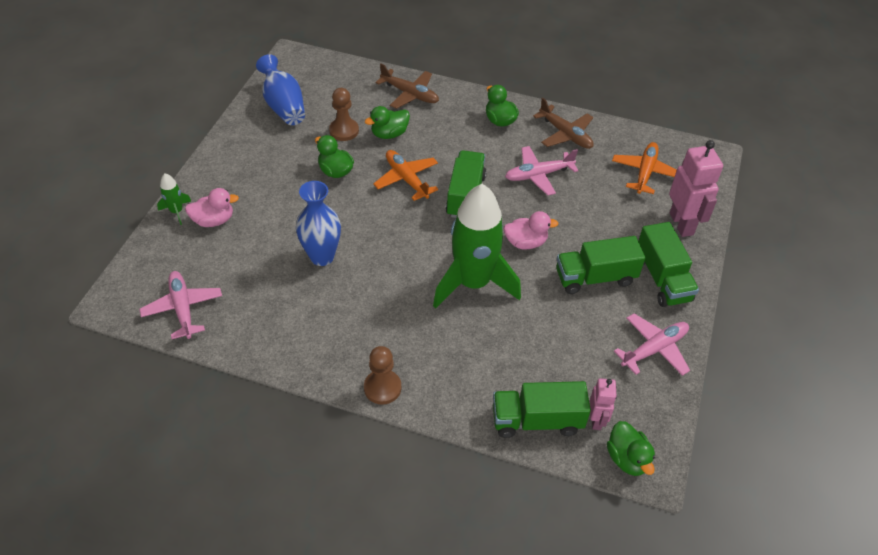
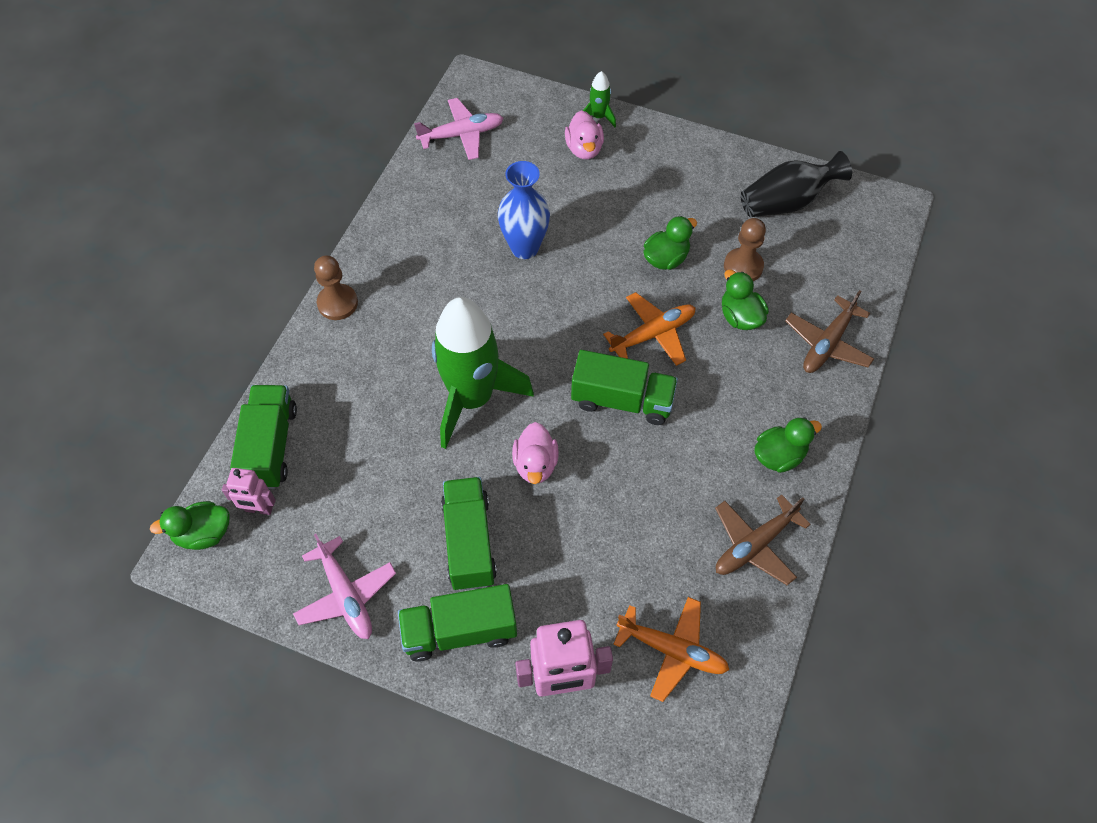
camera: 95 degrees right, 10 degrees up
blue vase [256,54,305,125] -> black vase [741,151,852,217]
pink plane [505,146,579,196] -> none

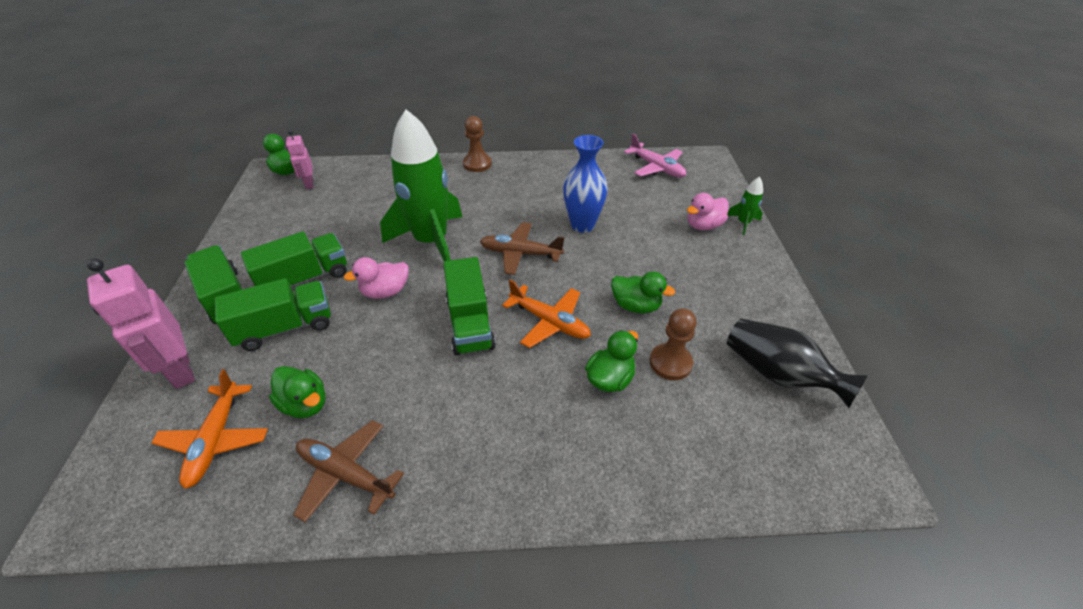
camera: 65 degrees right, 15 degrees down
green truck [230,385,297,489] -> green truck moved to [215,278,331,351]
pink plane [293,534,396,639] -> none
green duck [754,417,822,473] -> green duck moved to [269,366,326,418]
brown plane [785,290,874,373] -> brown plane moved to [480,222,565,275]

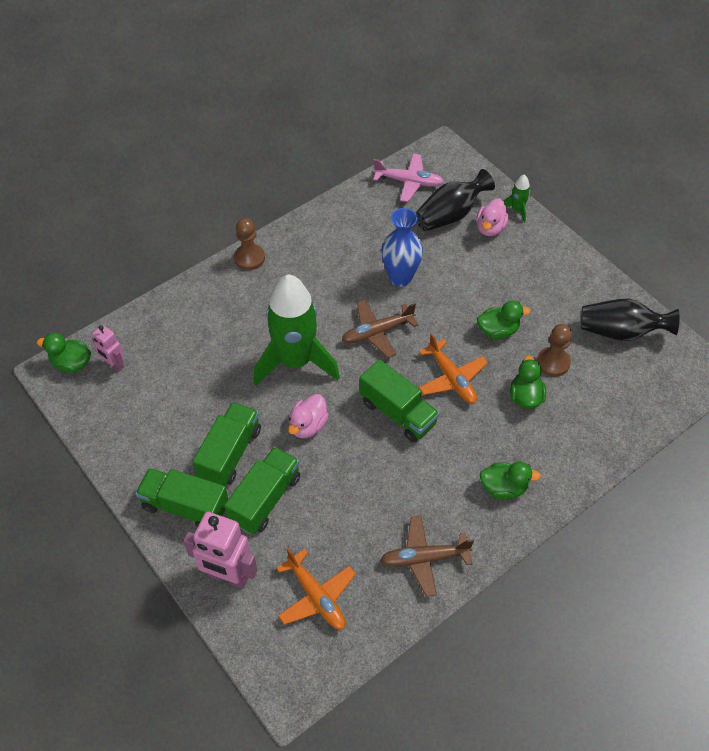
camera: 35 degrees left, 10 degrees up
green duck [269,366,326,418] -> green duck moved to [480,461,541,499]
orange plane [502,280,591,348] -> orange plane turned 60 degrees clockwise [418,333,488,404]
none -> black vase [415,169,495,231]

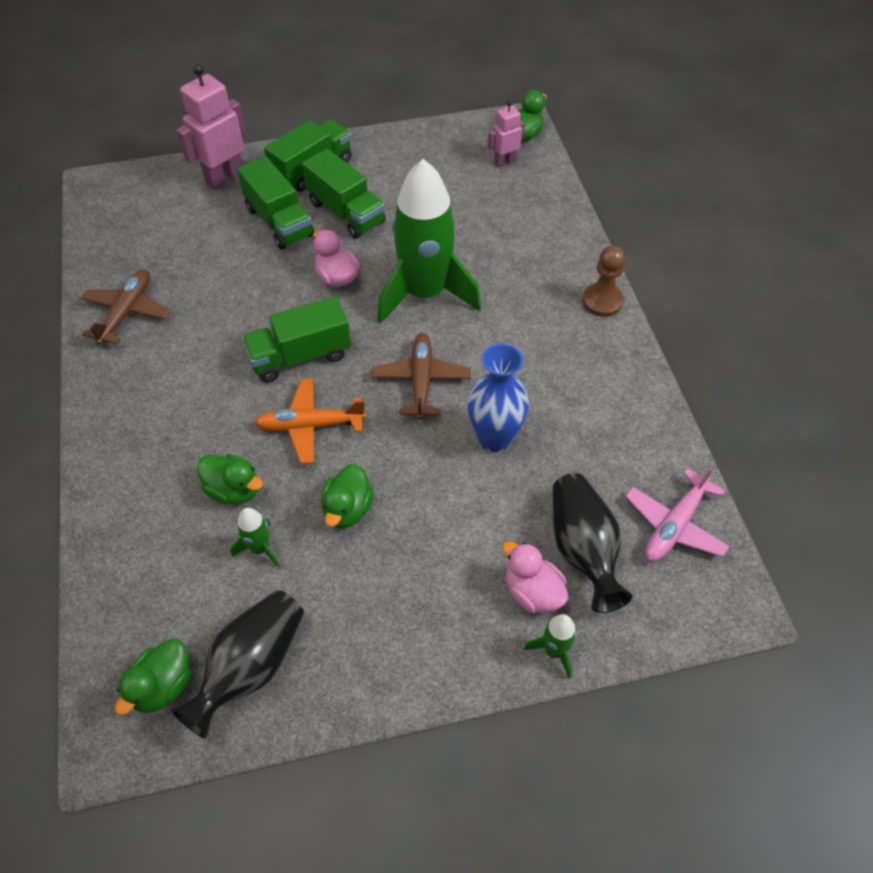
camera: 115 degrees right, 0 degrees up
orange plane [276,548,356,630] -> none
green duck [480,461,541,499] -> green duck moved to [115,639,191,715]
brown pawn [537,324,572,377] -> green rocket [231,508,280,567]

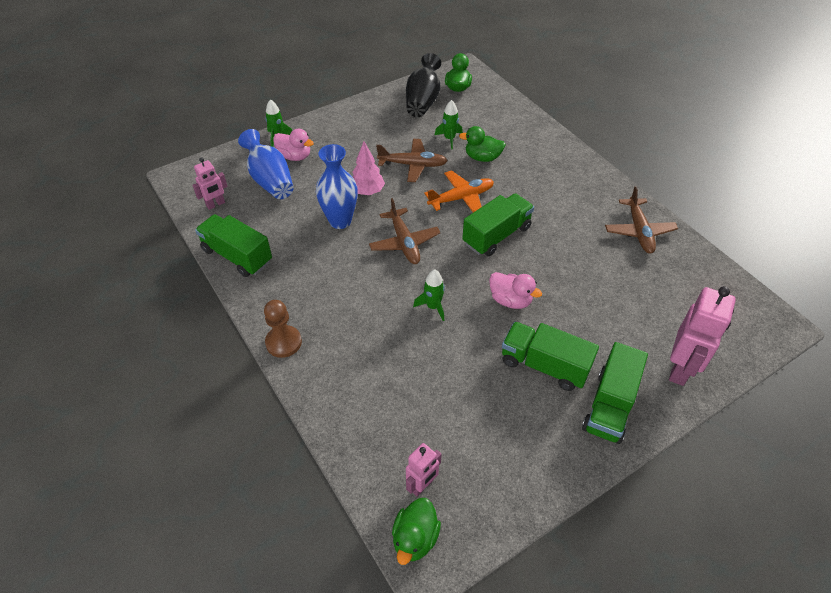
camera: 160 degrees right, 5 degrees down
green truck [237,156,314,250] -> green truck moved to [195,214,272,277]
green duck [321,464,374,529] -> brown plane [376,139,447,182]
green rocket [377,159,481,324] -> green rocket [413,269,445,321], size x0.40
black vase [552,473,632,613] -> blue vase [238,129,294,199]
pink plane [625,464,730,561] -> pink robot [193,157,228,210]
none -> pink tree [353,142,385,195]

